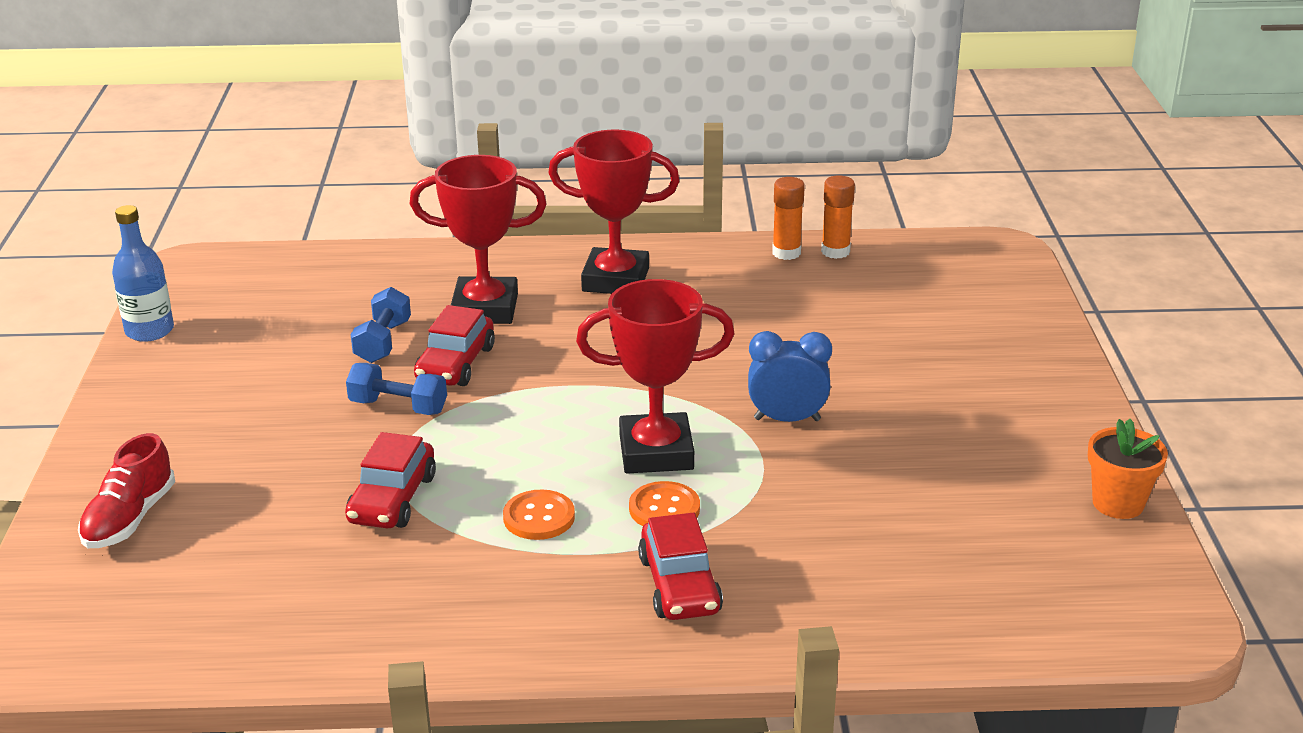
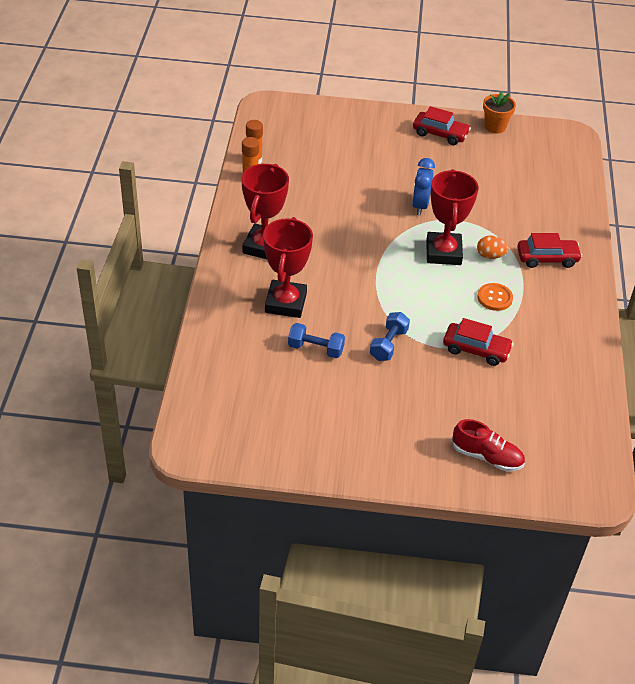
camera: 85 degrees left, 15 degrees up
blue bottle [112,205,174,342] -> none
red car [414,305,495,386] -> red car moved to [413,106,471,145]
orange button [629,481,700,526] -> orange egg [477,236,509,259]

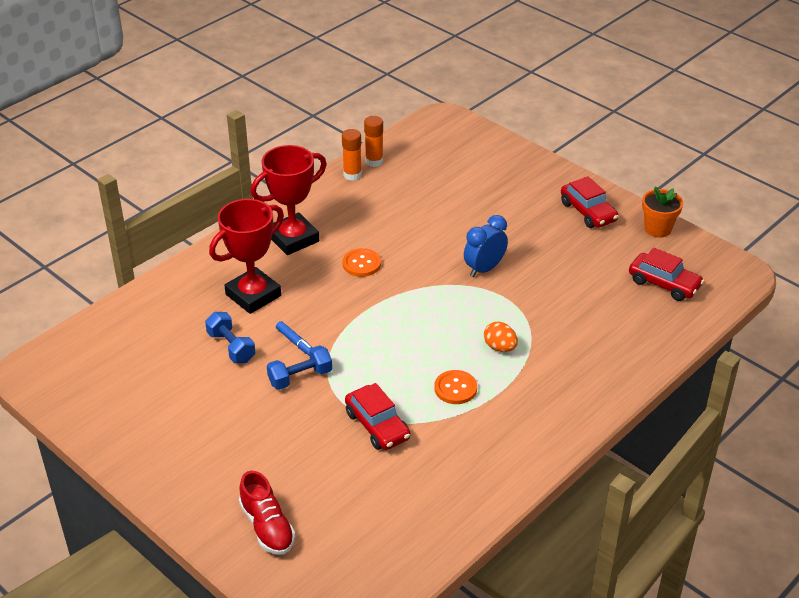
camera: 40 degrees right, 5 degrees down
red trophy [426,169,479,265] -> none
red car [517,233,582,268] -> red car moved to [629,248,704,301]
none -> blue marker [276,321,313,356]
none -> orange button [343,248,381,277]

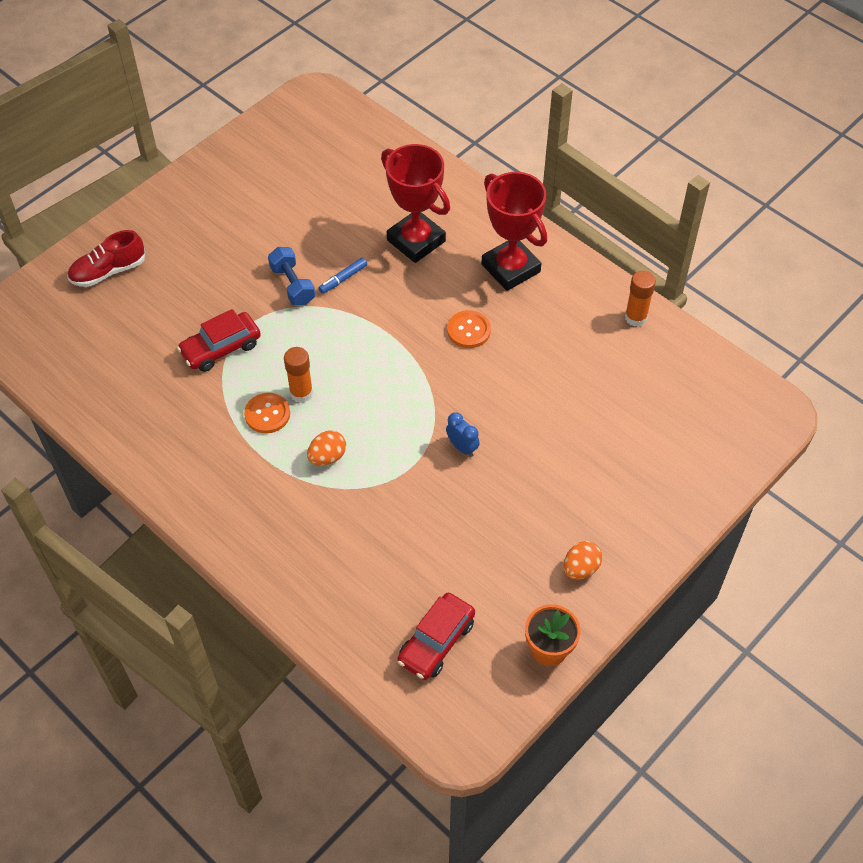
camera: 90 degrees right, 15 degrees up
blue dumbbell [205,312,255,363] -> none
orange glue stick [364,116,383,167] -> orange glue stick moved to [284,347,313,403]
blue clock [464,215,508,277] -> blue clock [446,412,480,457], size x0.65
red car [561,176,619,228] -> orange egg [564,541,602,580]

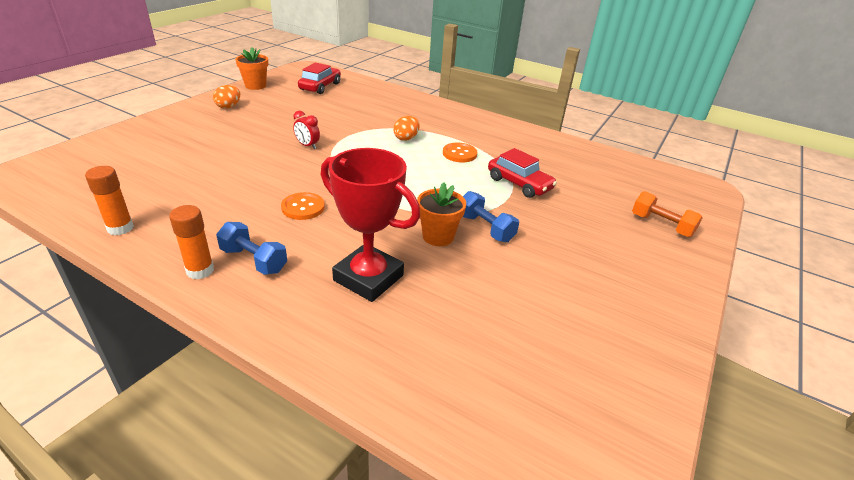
camera: 165 degrees right, 20 degrees down
red shoe [67,230,145,287] -> orange dumbbell [632,191,703,237]
red car [177,309,261,372] -> red car turned 90 degrees clockwise [488,148,557,198]
orange glue stick [284,347,313,403] -> orange glue stick moved to [169,205,214,279]
blue marker [318,258,367,294] -> orange flower pot [417,182,466,246]
blue clock [446,412,480,457] -> red clock [293,111,320,149]
red trophy [482,172,547,291] -> blue dumbbell [216,222,287,275]

